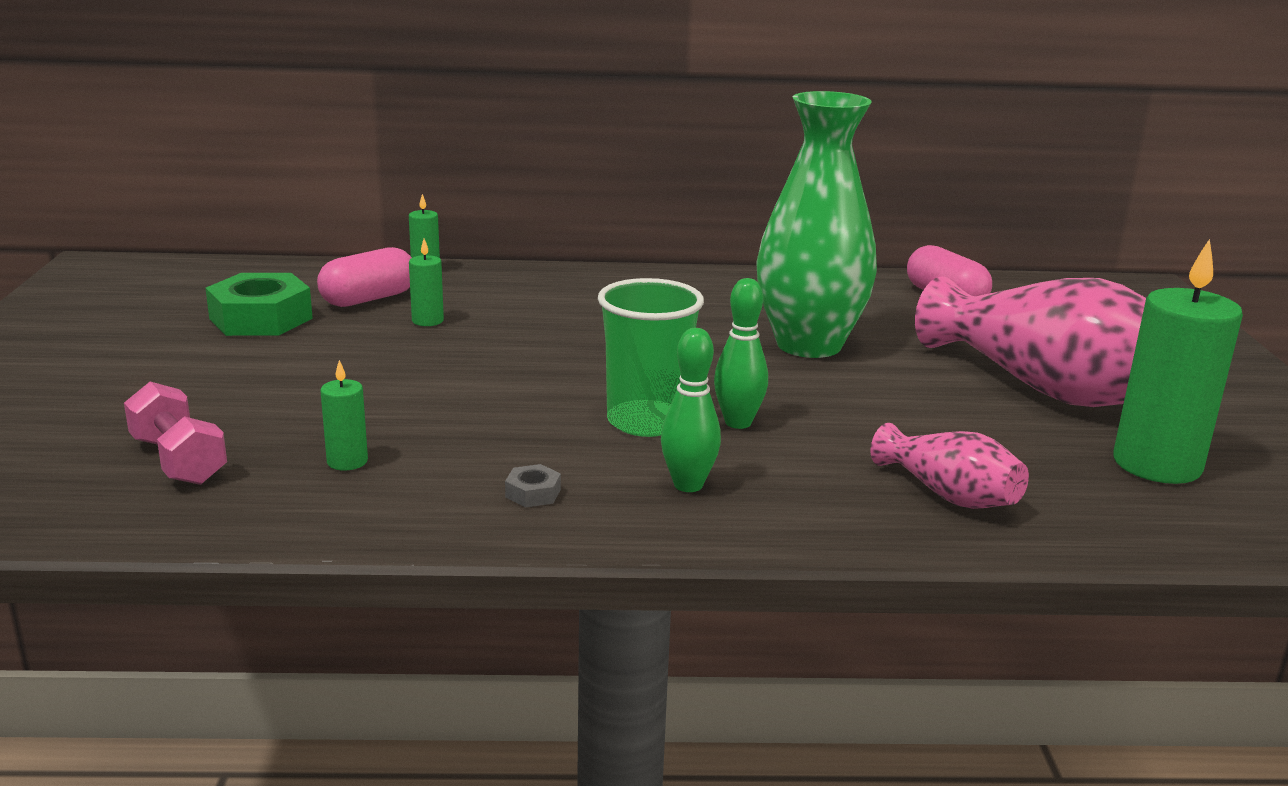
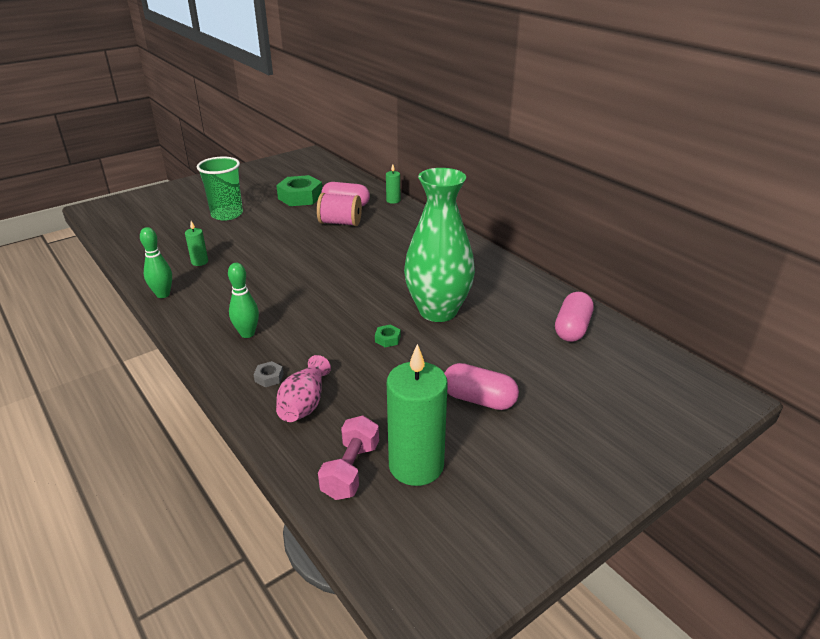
camera: 55 degrees right, 10 degrees up
pink dumbbell [124,382,227,485] -> pink dumbbell moved to [318,415,379,500]
green candle [409,239,444,326] -> pink spool [317,193,362,226]
grey nut [505,464,561,508] -> grey nut moved to [253,361,283,387]
green cup [598,278,704,437] -> green cup moved to [197,156,243,221]
green bowling pin [714,278,768,429] -> green bowling pin moved to [140,227,172,298]
pink vase [915,277,1146,407] -> pink capsule [444,363,519,410]
none -> green nut [375,324,401,347]

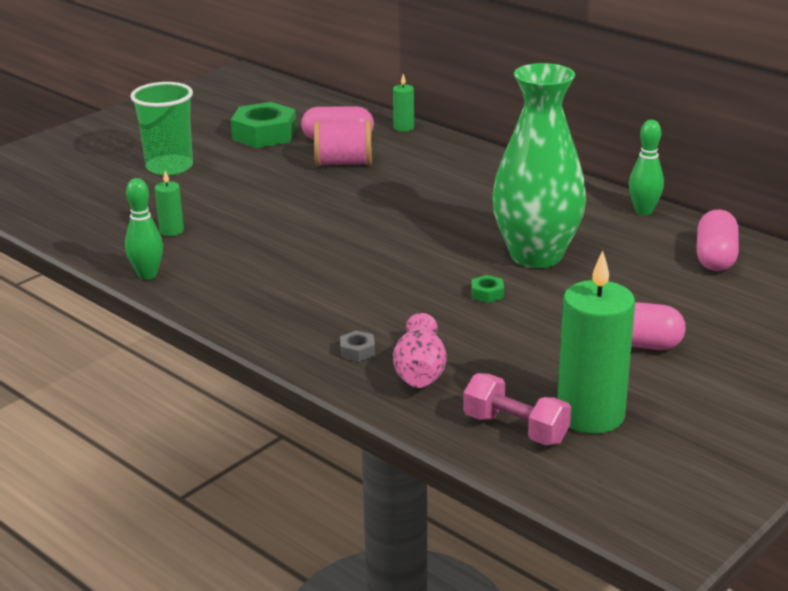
camera: 10 degrees left, 5 degrees down
green bowling pin [228,263,259,338] -> green bowling pin moved to [629,120,664,215]
pink dumbbell [318,415,379,500] -> pink dumbbell turned 60 degrees counterclockwise [463,373,571,445]

